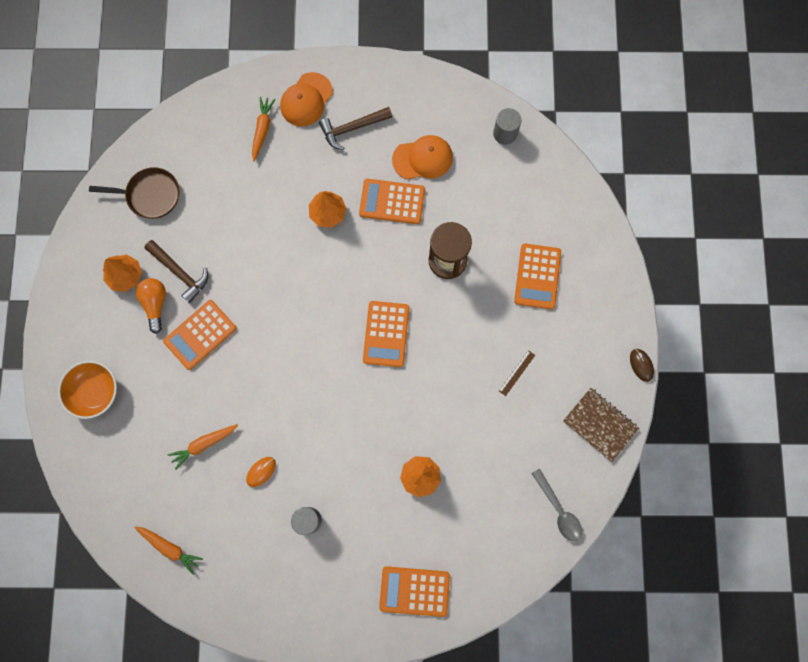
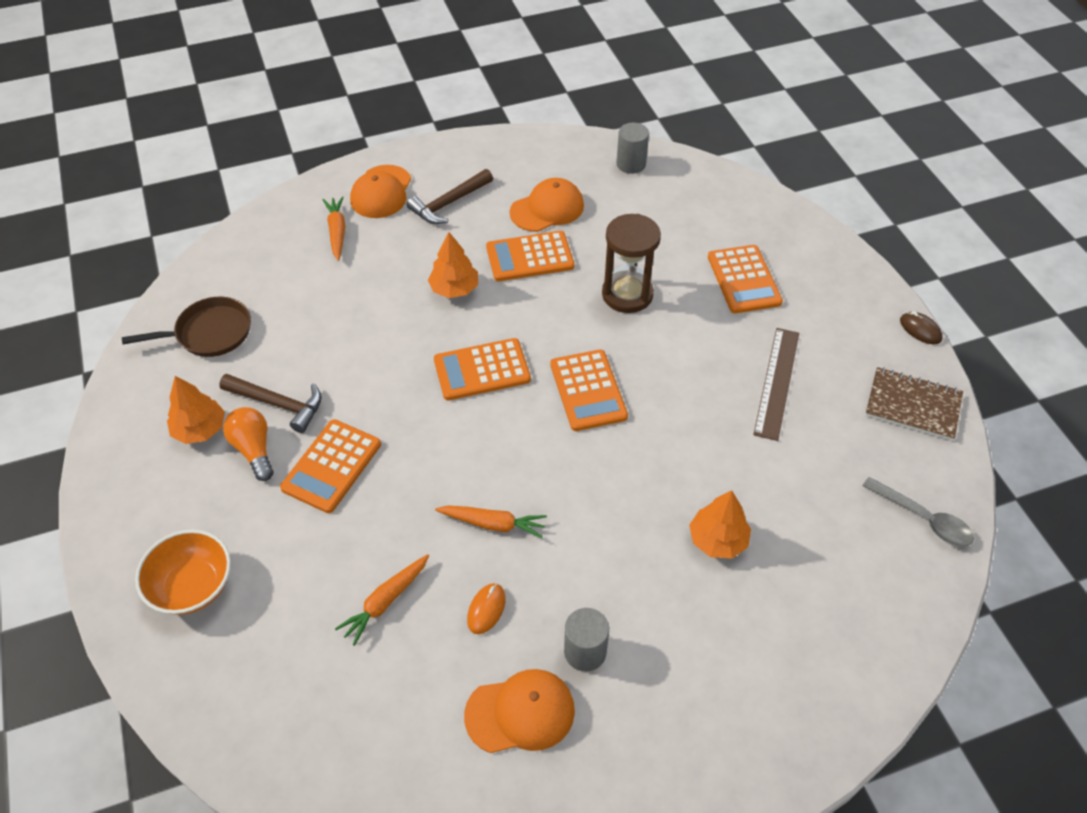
camera: 20 degrees left, 25 degrees down
orange carrot [134,526,203,575] -> orange carrot moved to [435,506,547,538]
orange calculator [379,566,450,617] -> orange calculator moved to [434,338,531,401]
brown ruler [499,350,535,396] -> brown ruler [753,328,799,441], size x1.98
none -> orange cap [464,669,575,753]

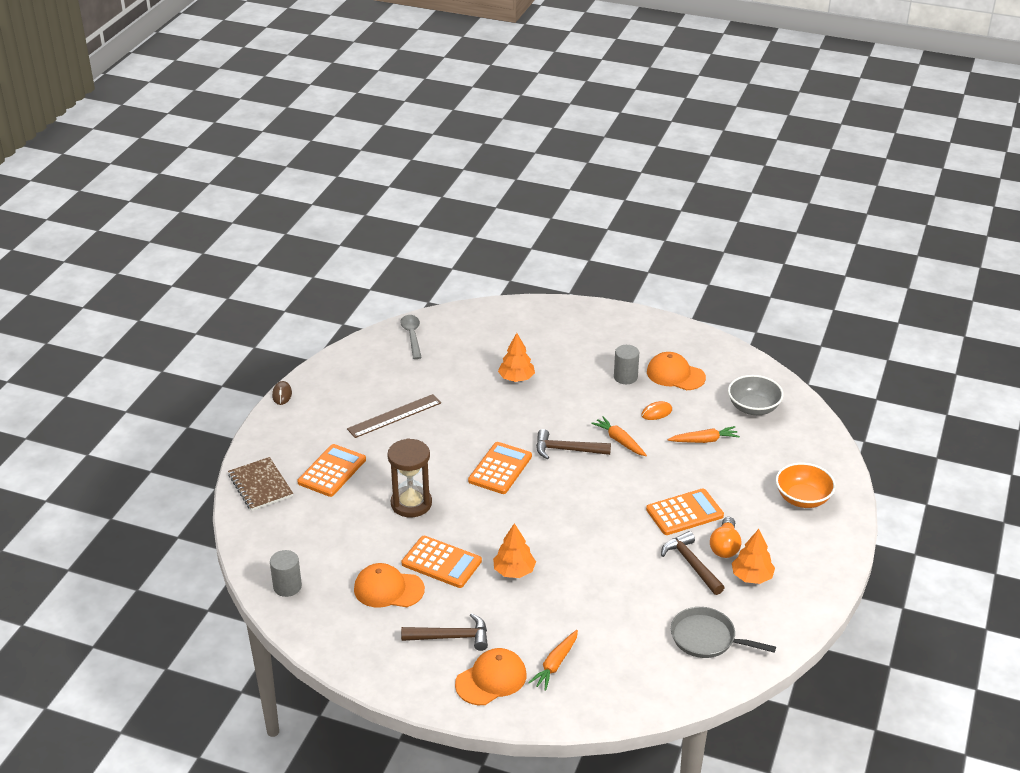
camera: 140 degrees left, 15 degrees down
brown pan [122,297,251,357] -> grey pan [671,607,776,658]
orange calculator [434,338,531,401] -> none
brown notebook [865,367,963,441] -> brown notebook moved to [228,457,293,511]
none -> brown hammer [536,429,611,459]
none -> grey bowl [728,375,784,415]

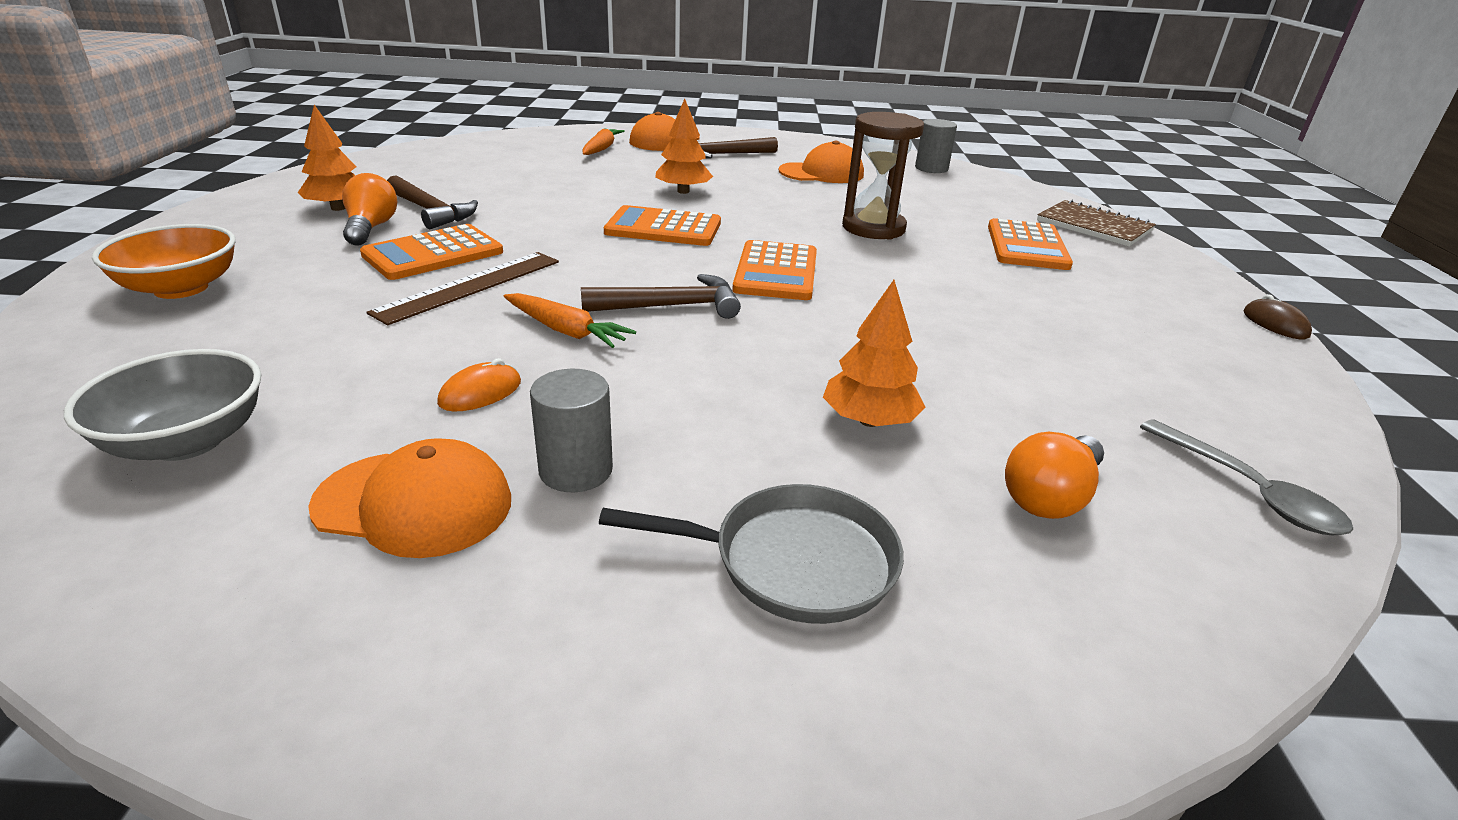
camera: 160 degrees right, 5 degrees down
brown ruler [347,394,441,438] -> brown ruler moved to [367,252,559,325]
orange calculator [401,536,482,588] -> orange calculator moved to [604,205,721,246]
orange carrot [667,426,740,443] -> none
grey pan [671,607,776,658] -> grey pan moved to [599,484,904,624]
none -> orange light bulb [1005,432,1104,519]

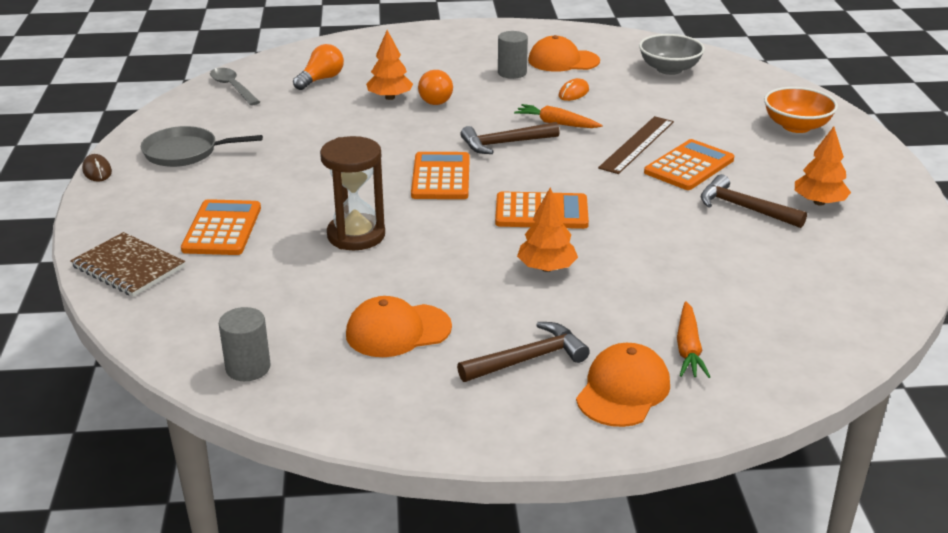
camera: 175 degrees right, 0 degrees up
orange light bulb [342,173,397,246] -> orange light bulb moved to [418,70,453,105]
grey pan [599,484,904,624] -> grey pan moved to [141,126,263,167]

